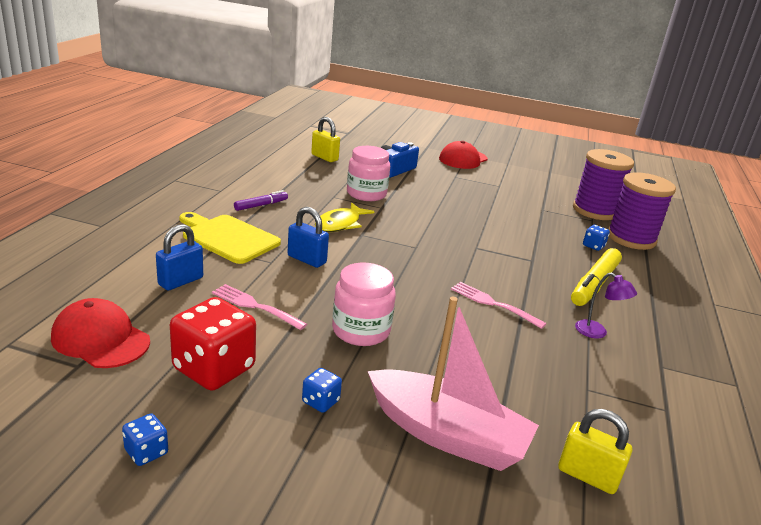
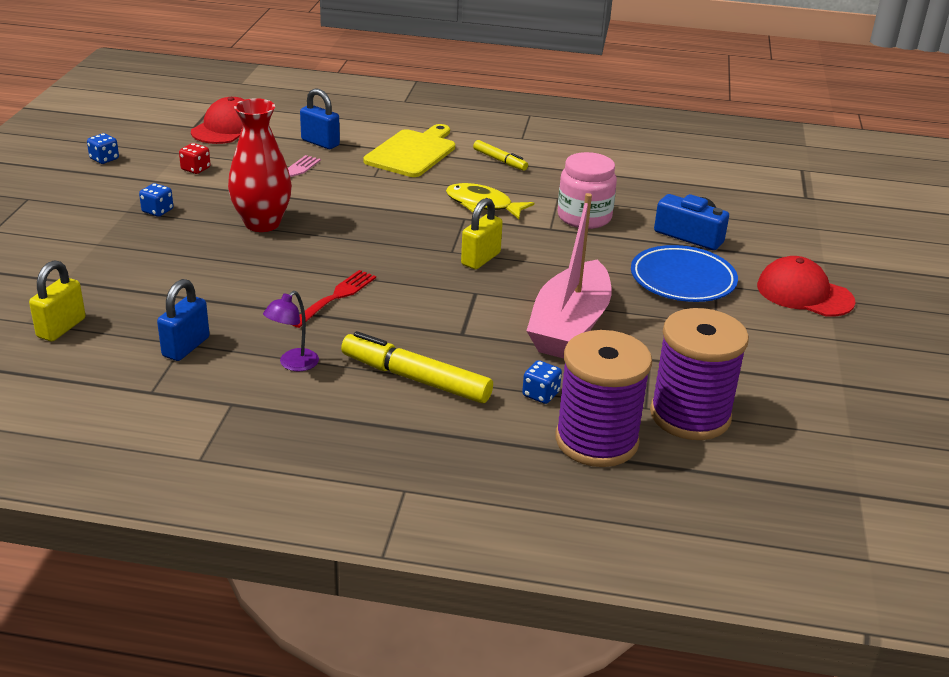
camera: 85 degrees right, 5 degrees up
red dice [170,297,256,391] -> red dice [179,143,211,174], size x0.46
purple marker [234,190,288,211] -> yellow marker [473,140,528,171]
blue padlock [288,207,329,268] -> blue padlock moved to [157,279,210,361]
yellow padlock [311,117,340,162] -> yellow padlock moved to [461,198,503,269]
pink jar [332,263,396,346] -> red vase [228,98,292,232]
pink boat [367,297,539,471] -> pink boat moved to [527,193,612,359]
pink fork [451,282,547,329] -> red fork [292,270,376,328]
none -> blue plate [631,245,738,302]

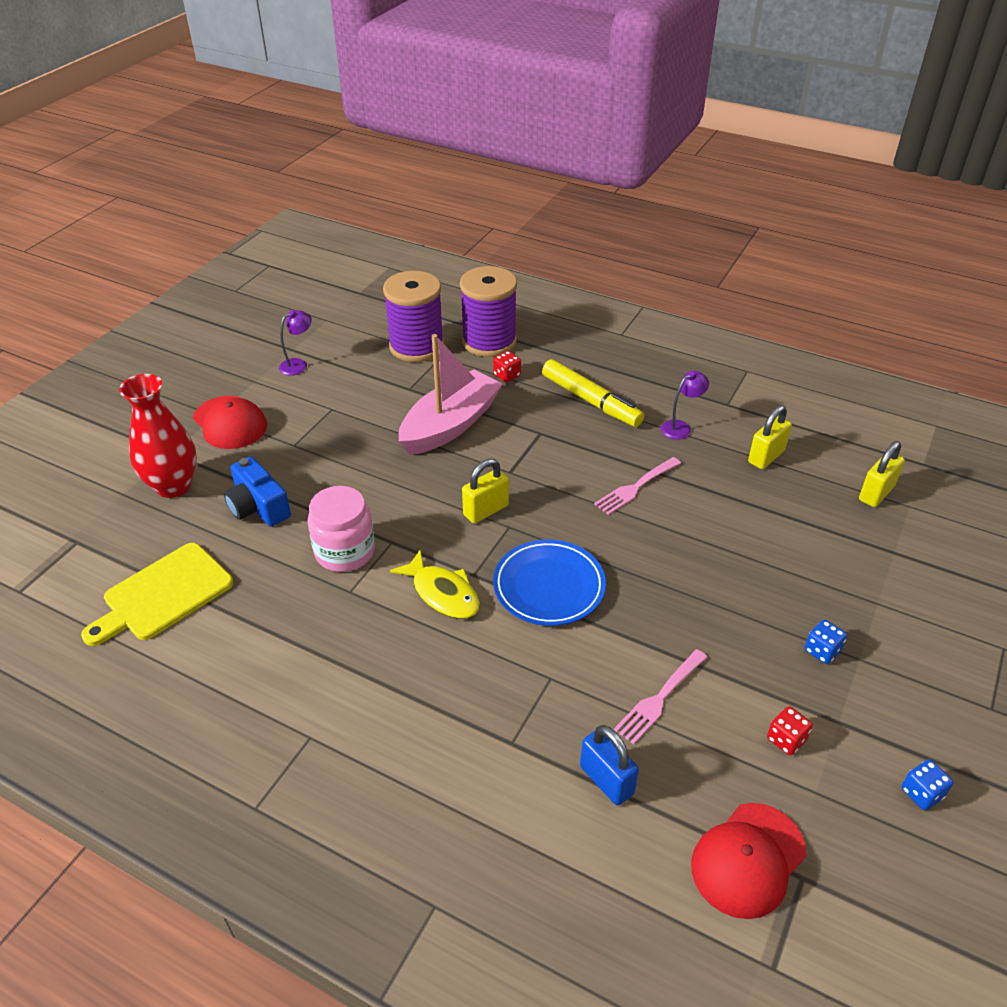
camera: 160 degrees left, 10 degrees up
blue padlock [157,279,210,361] -> yellow padlock [748,405,792,469]
red vase [228,98,292,232] -> red vase moved to [119,374,197,498]
red fork [292,270,376,328] -> pink fork [594,457,681,515]
yellow cutting board [363,124,455,177] -> yellow cutting board moved to [81,543,233,646]
yellow marker [473,140,528,171] -> none
blue dice [522,360,562,404] -> red dice [493,351,521,383]
blue plate [631,245,738,302] -> blue plate moved to [493,539,606,626]
none -> purple lamp [279,310,312,376]

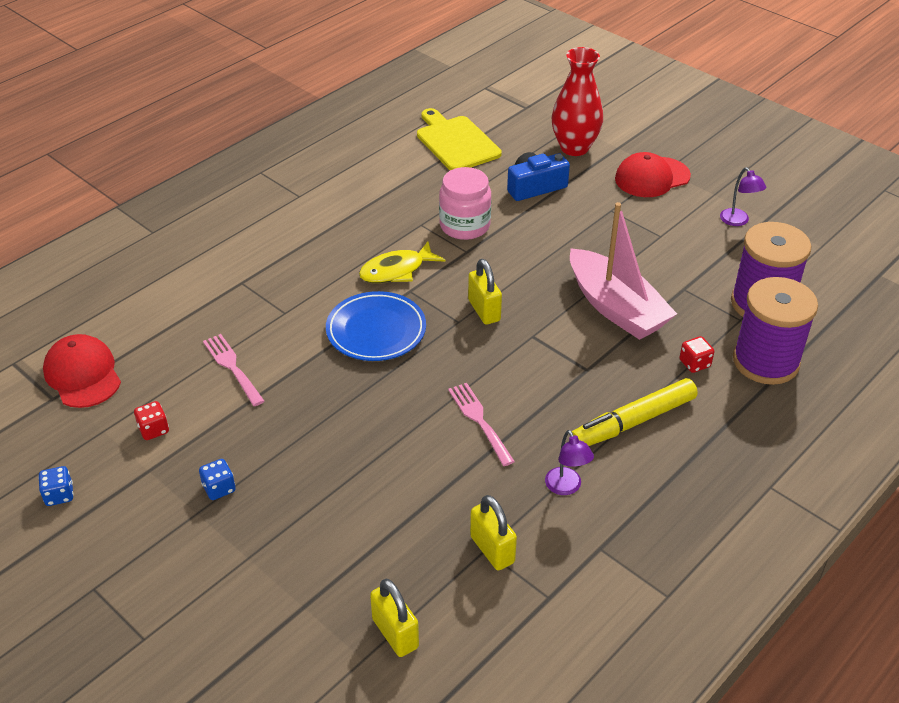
camera: 105 degrees right, 0 degrees up
blue padlock [580,725,639,805] -> none

